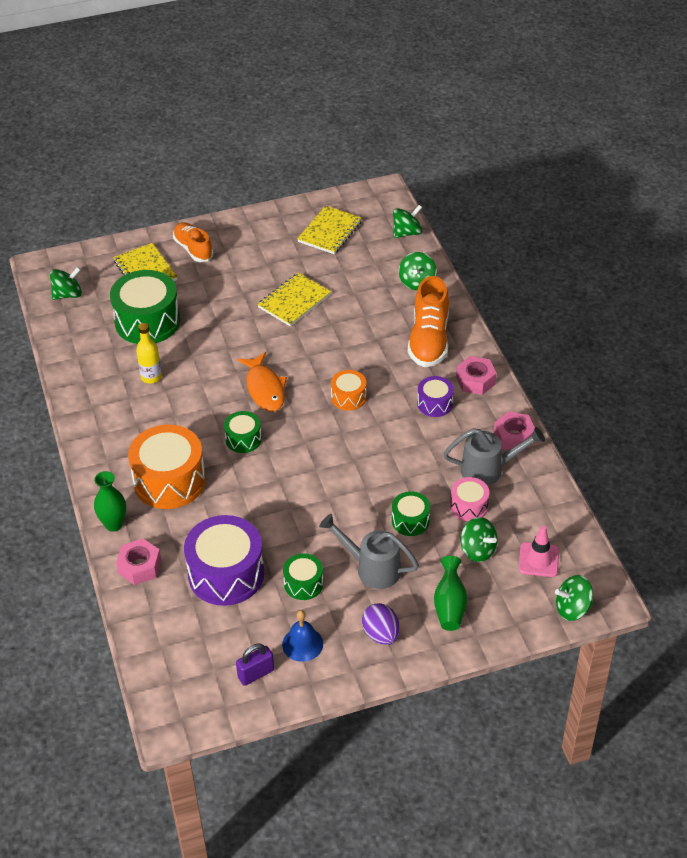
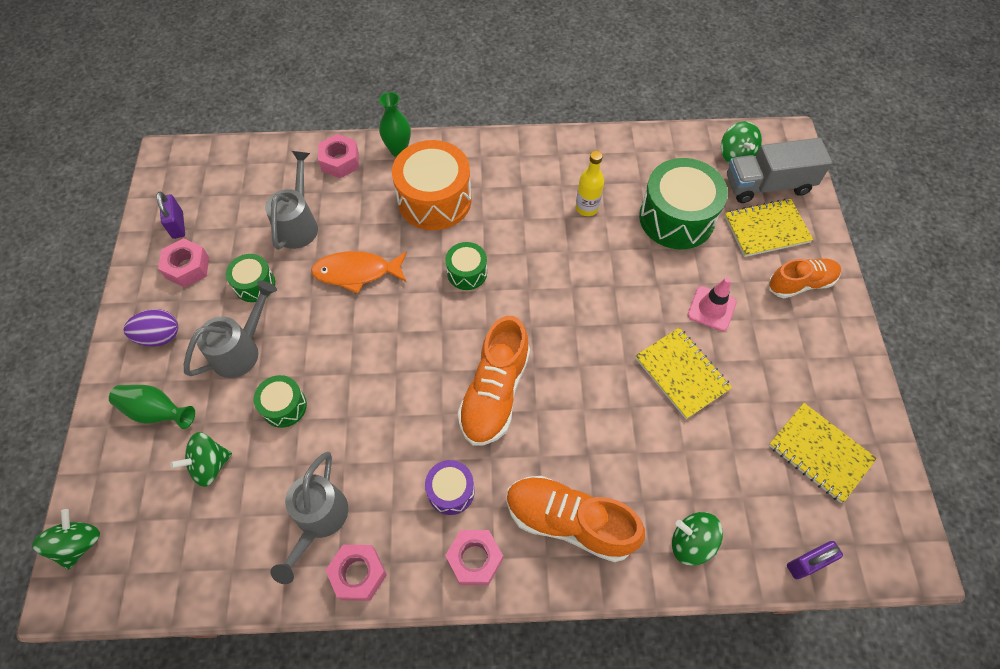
camera: 105 degrees right, 15 degrees up
purple drum [184,515,264,606] -> grey watering can [265,151,318,250]
orange fish [237,352,287,411] -> orange fish moved to [311,251,407,294]
blue bell [282,610,323,662] -> pink nut [158,238,209,288]
orange drum [331,370,366,411] -> orange shoe [458,316,530,446]
green spinning top [393,205,422,238] -> purple padlock [787,541,843,579]
pink drum [450,477,489,521] -> none
pink traffic cone [519,525,559,577] -> pink traffic cone moved to [688,277,737,331]
none -> grey truck [727,138,833,203]

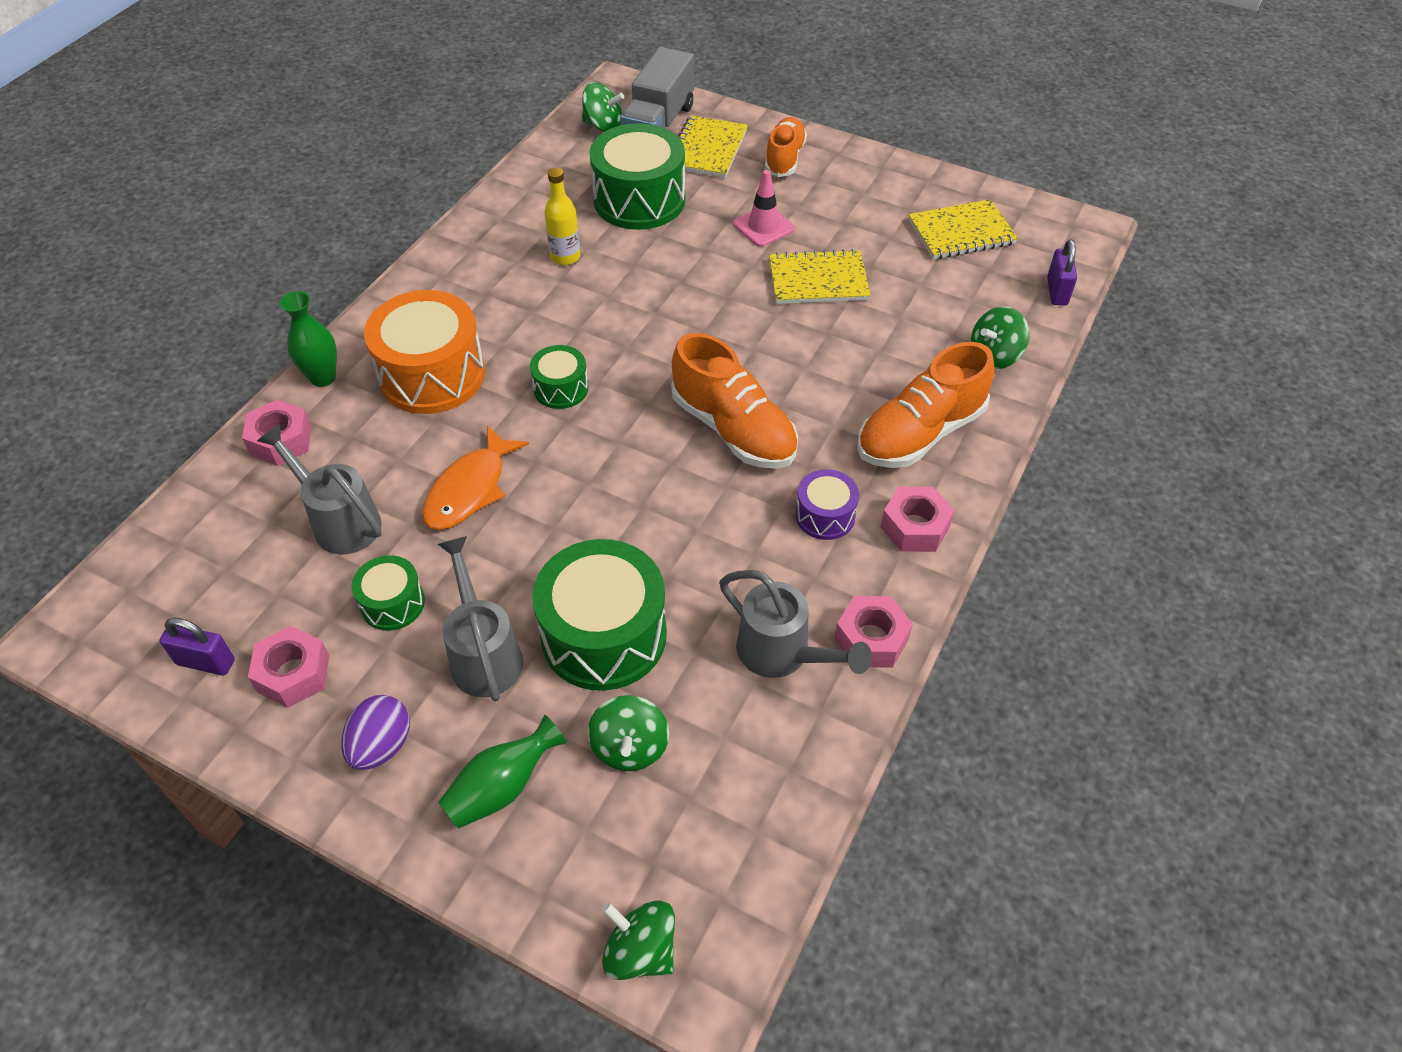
camera: 60 degrees left, 10 degrees down
green drum [254,375,307,428] -> green drum [532,539,667,691], size x1.94

